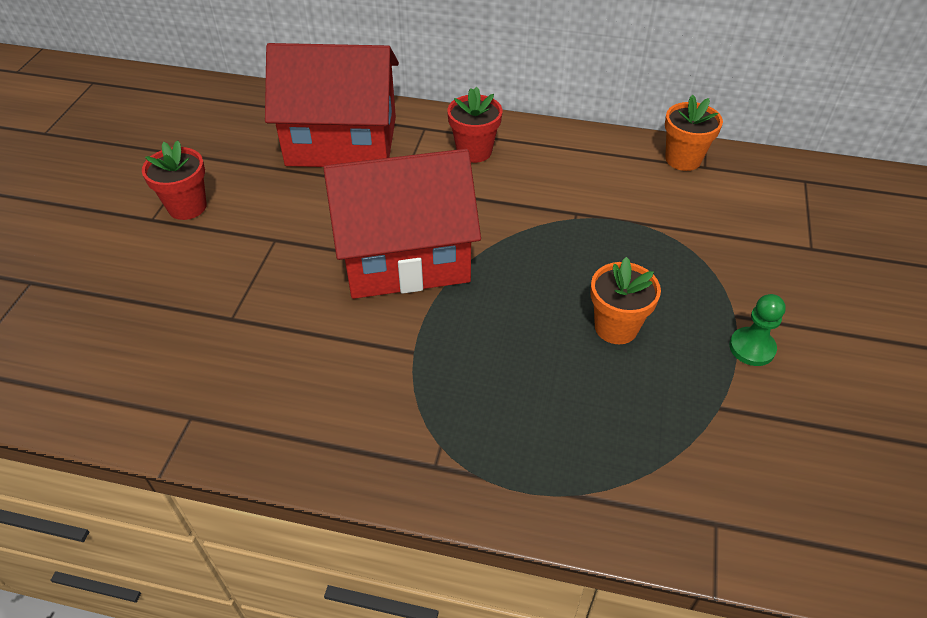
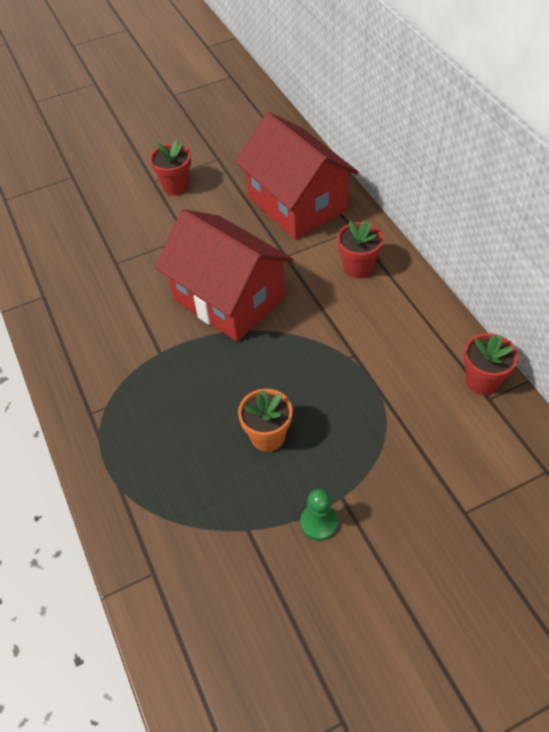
camera: 55 degrees right, 5 degrees up
orange flower pot [665,94,723,171] -> red flower pot [464,333,518,395]

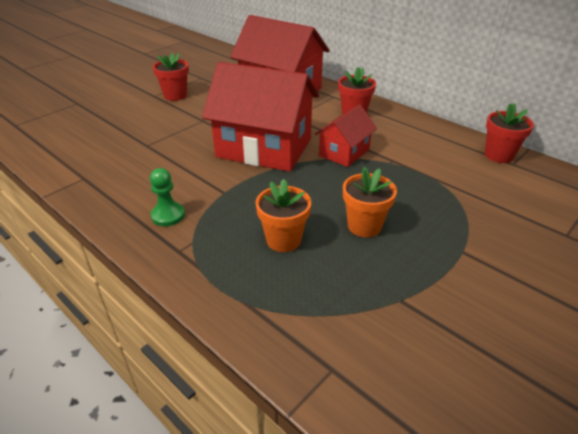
camera: 25 degrees left, 15 degrees down
green pawn [301,489,338,541] -> green pawn moved to [150,168,185,226]
none -> orange flower pot [255,179,311,252]
none -> red house [315,104,377,167]

